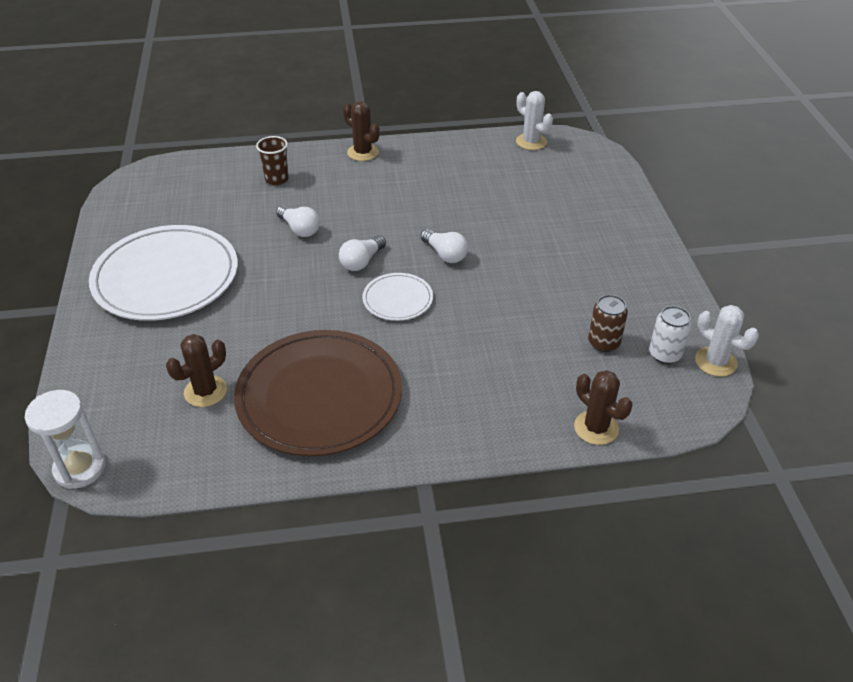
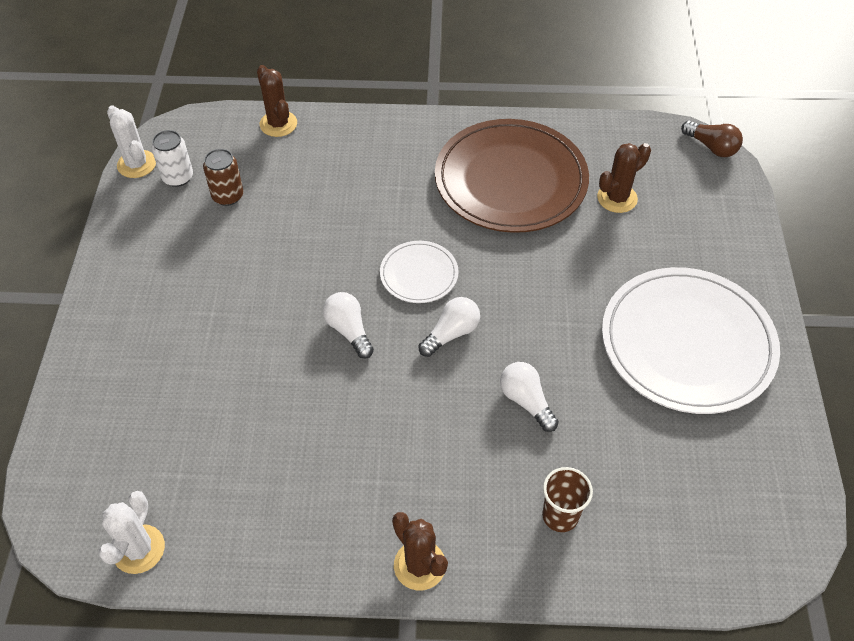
camera: 170 degrees left, 10 degrees up
white hourglass [25,390,106,489] -> brown light bulb [681,121,743,157]
white cactus [516,91,553,150] -> white cactus turned 45 degrees clockwise [98,491,165,574]

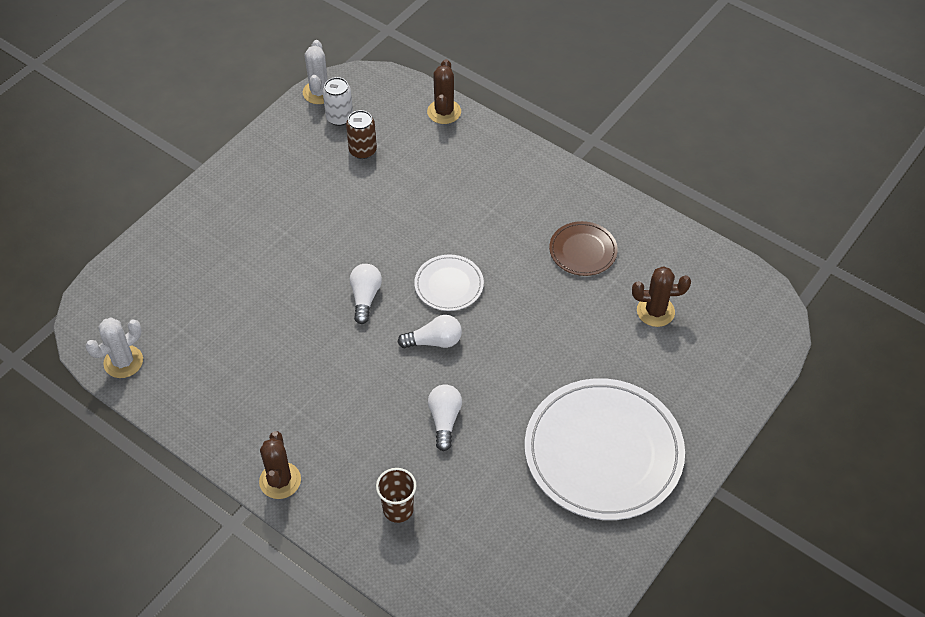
camera: 35 degrees right, 0 degrees up
brown plate [435,119,589,233] -> brown plate [549,221,618,276], size x0.48
brown light bulb [681,121,743,157] -> none

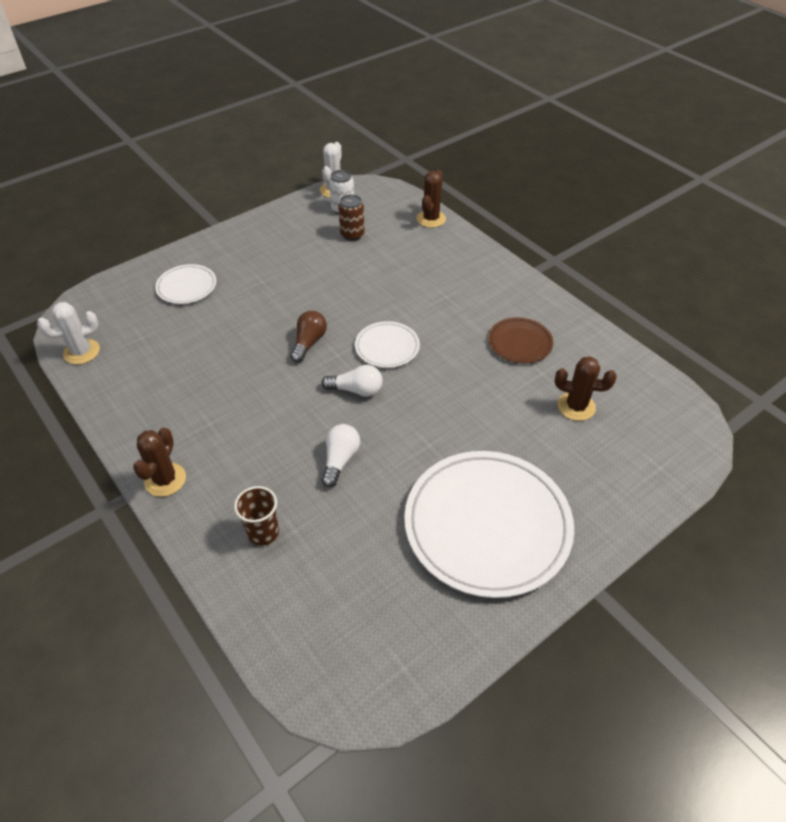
camera: 15 degrees right, 5 degrees down
white light bulb [350,264,382,324] -> brown light bulb [291,311,327,363]
none -> white plate [155,264,216,304]

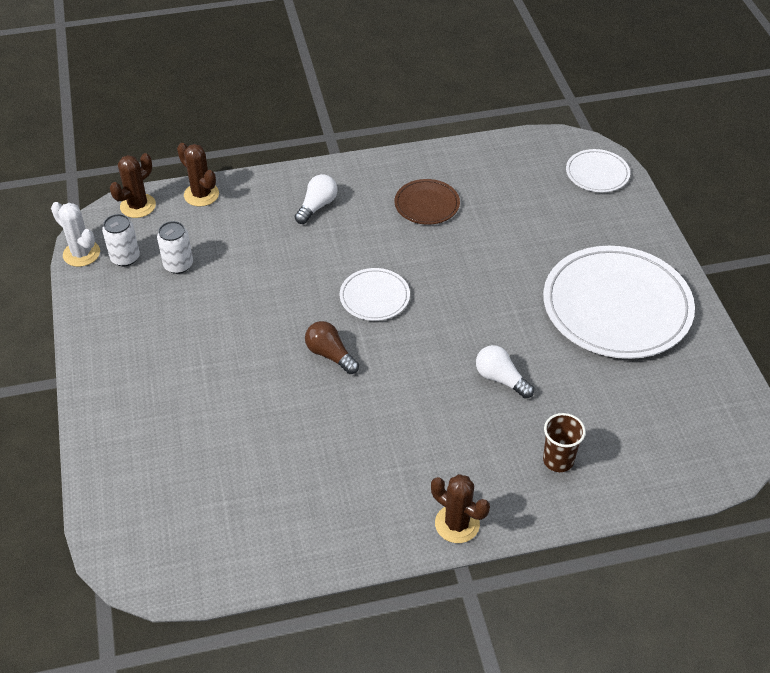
camera: 65 degrees left, 0 degrees up
white cactus [37,302,100,364] -> none
white plate [155,264,216,304] -> white plate moved to [566,149,630,192]
white light bulb [321,365,383,397] -> white light bulb moved to [295,174,337,224]
brown can [338,195,365,241] -> white can [157,221,193,274]
brown cactus [555,356,617,421] -> brown cactus moved to [110,153,156,218]

